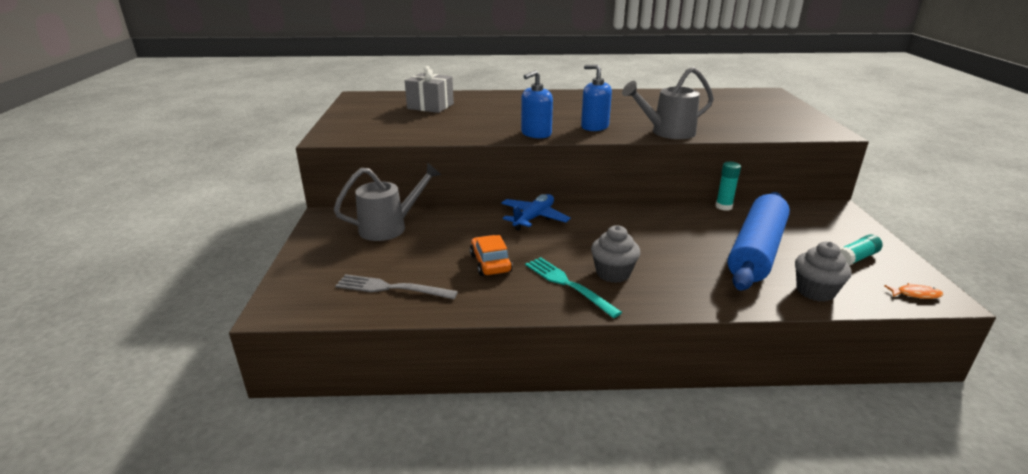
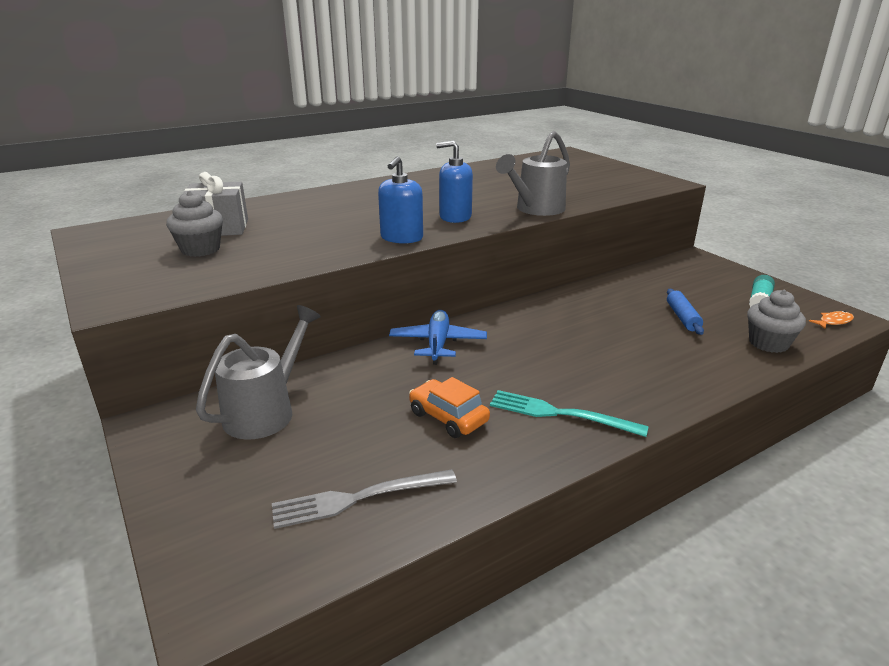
camera: 30 degrees left, 0 degrees up
grey cupcake [591,225,640,283] -> grey cupcake moved to [166,191,223,257]
turquoise glue stick [716,162,741,211] -> none
blue rolling pin [728,192,790,291] -> blue rolling pin [667,289,704,335], size x0.42

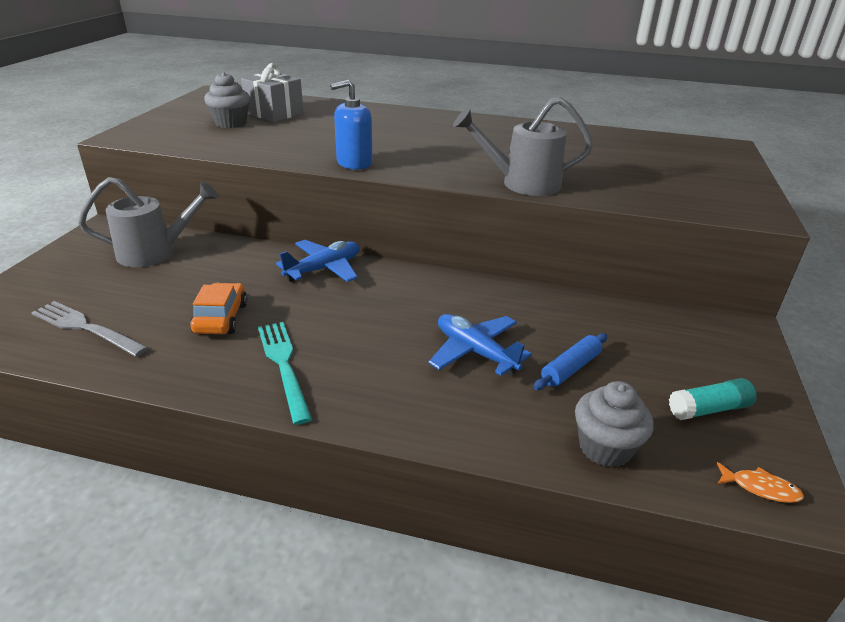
camera: 45 degrees right, 5 degrees up
blue soap dispenser [436,141,473,223] -> none
none -> blue plane [428,314,532,376]

